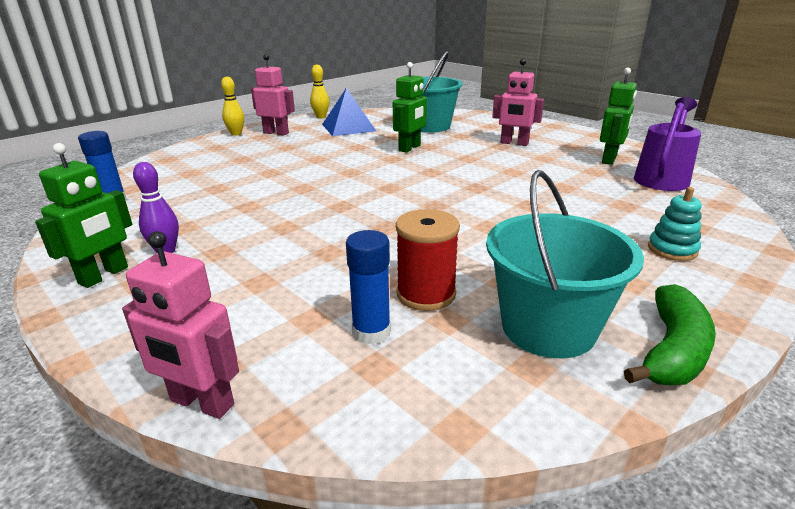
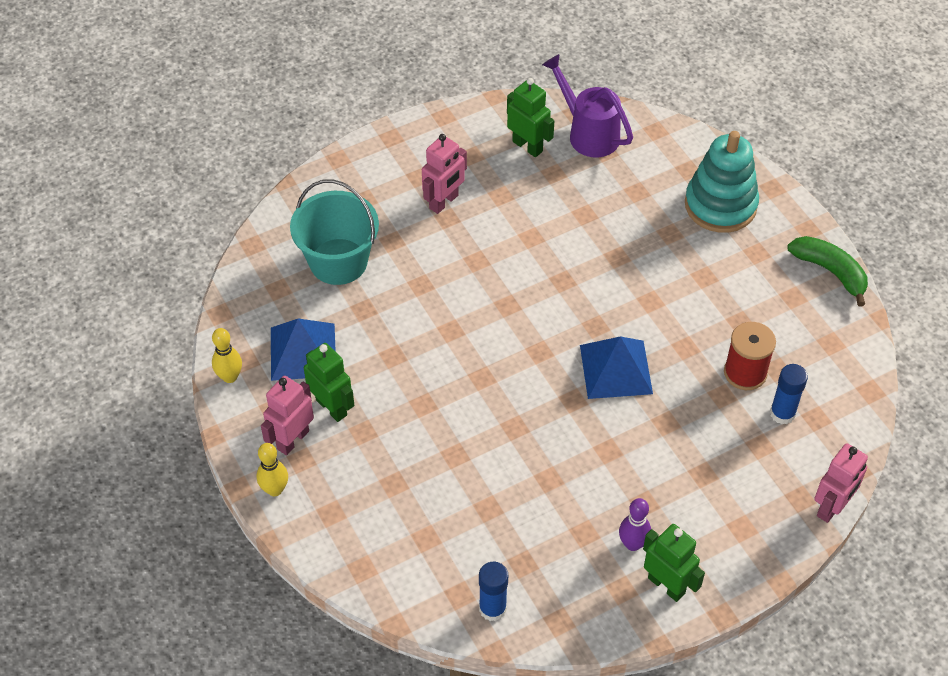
camera: 75 degrees left, 25 degrees up
green robot [393,62,427,153] -> green robot moved to [304,343,354,422]
turquoise bucket [486,170,644,358] -> none
turquoise stacking toy [648,187,702,261] -> turquoise stacking toy [685,131,759,233], size x2.04
none -> blue pyramid [580,336,653,399]

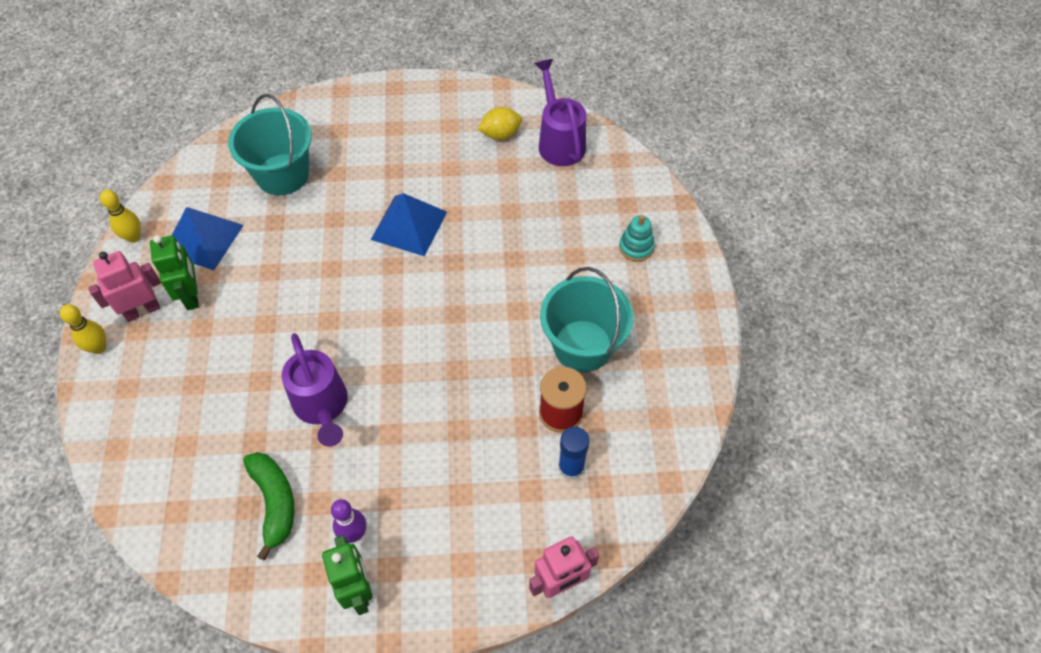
camera: 25 degrees right, 5 degrees up
pink robot [422,134,467,214] -> none
blue glue stick [479,562,508,621] -> none
green robot [507,78,554,157] -> yellow lemon [478,107,522,140]
blue pyramid [580,336,653,399] -> blue pyramid moved to [371,193,447,256]
turquoise stacking toy [685,131,759,233] -> turquoise stacking toy [619,215,655,261], size x0.49
green banana [787,236,868,306] -> green banana moved to [243,452,294,560]
none -> purple watering can [281,333,348,447]
none -> turquoise bucket [540,267,633,372]

